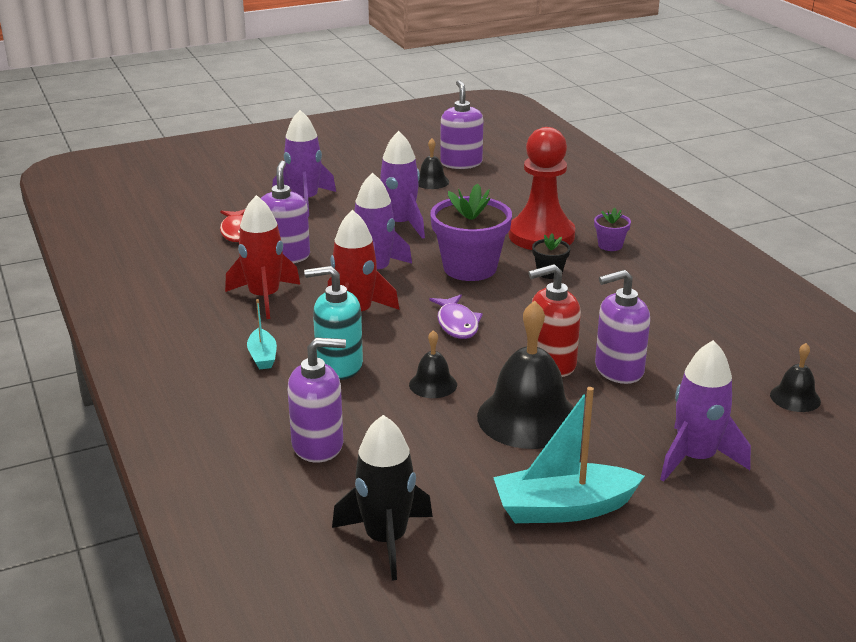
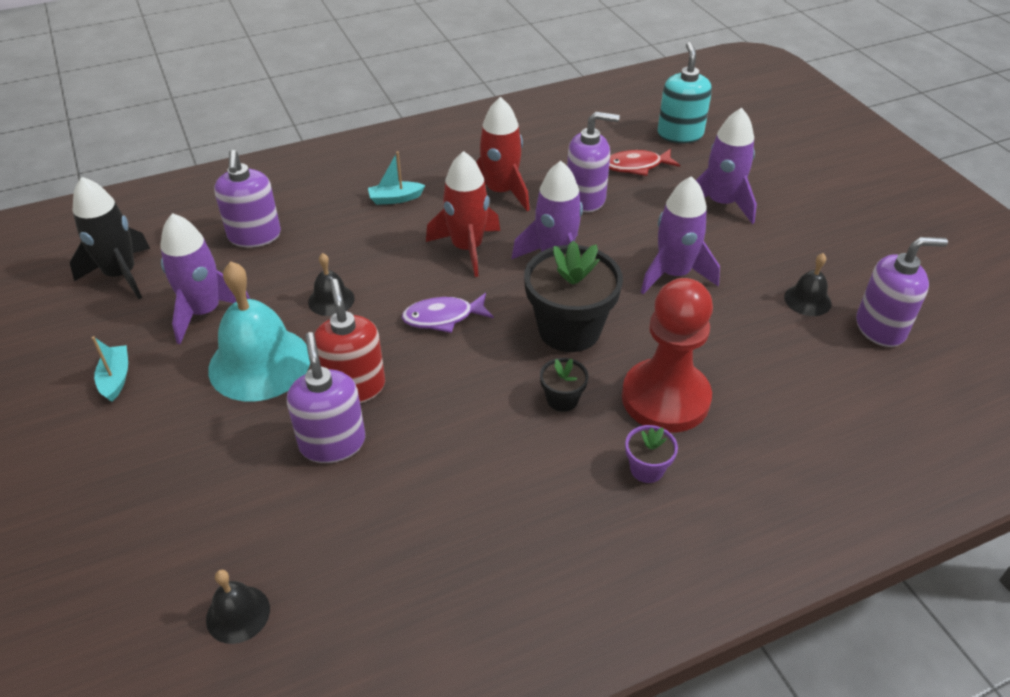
camera: 90 degrees right, 15 degrees up
turquoise soap dispenser [304,266,363,380] -> turquoise soap dispenser moved to [658,42,712,144]
purple flower pot [430,184,512,281] -> black flower pot [524,241,623,352]
black bell [477,301,574,449] -> turquoise bell [208,261,310,401]
turquoise boat [493,387,645,523] -> turquoise boat [91,336,128,402], size x0.52
purple rocket [660,340,751,482] -> purple rocket moved to [160,213,250,344]

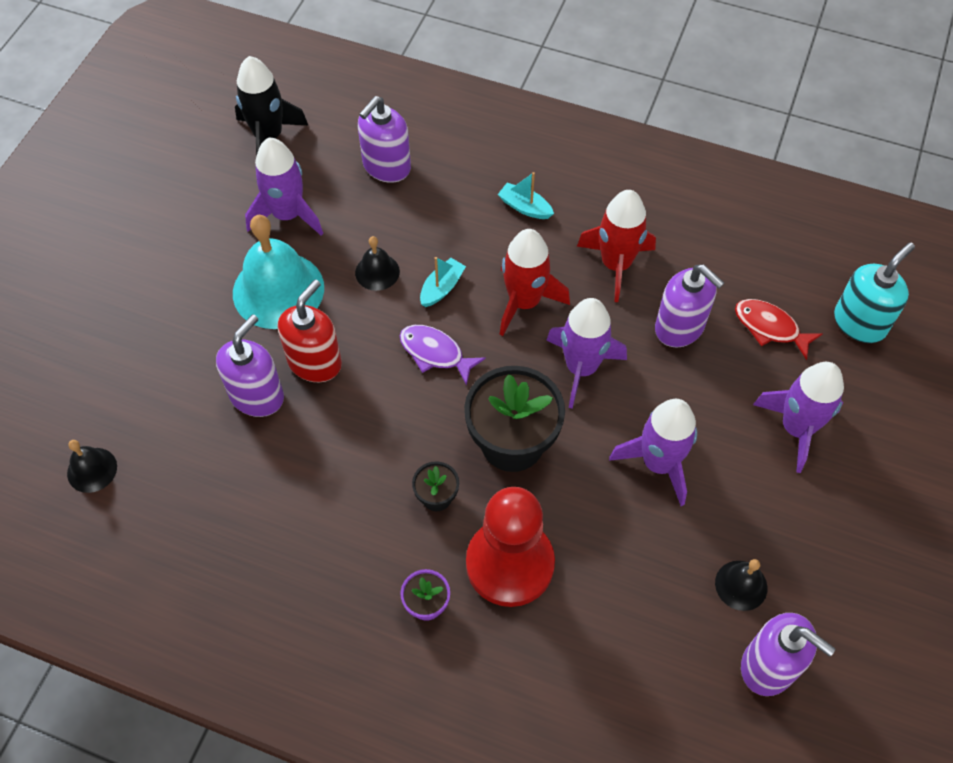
camera: 45 degrees right, 15 degrees up
turquoise boat [91,336,128,402] -> turquoise boat moved to [420,257,466,307]

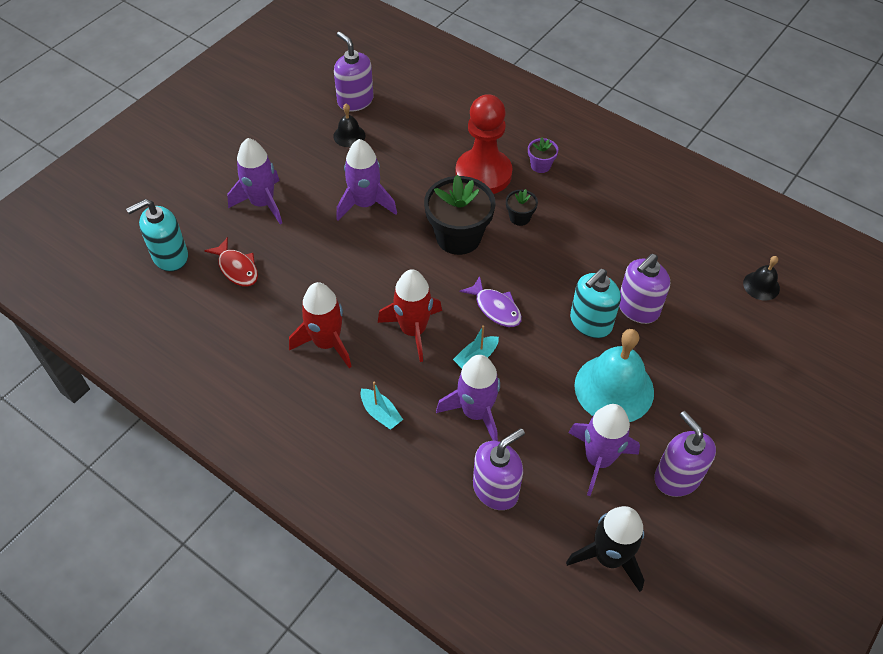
camera: 165 degrees left, 5 degrees down
red soap dispenser [278,280,342,382] -> turquoise soap dispenser [570,269,621,338]
black bell [355,236,400,291] -> none
purple rocket [546,298,627,409] -> purple rocket moved to [436,355,500,441]
purple soap dispenser [655,264,724,348] -> purple soap dispenser moved to [654,411,716,497]

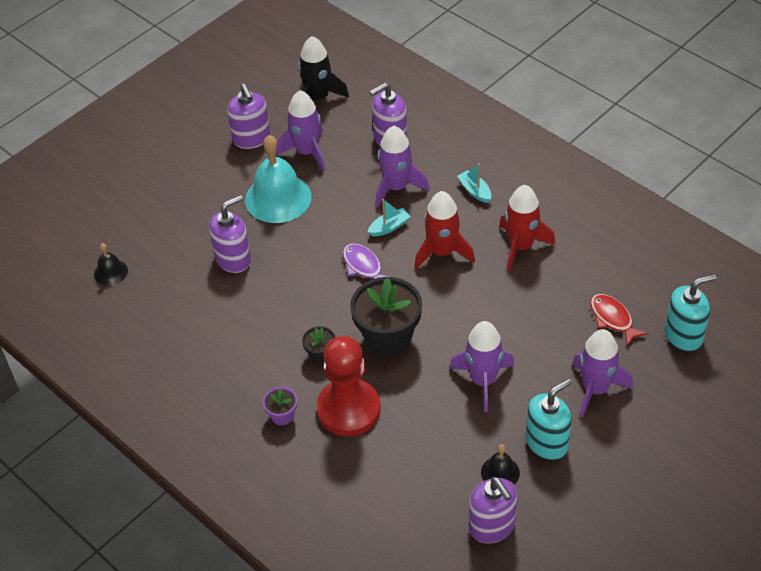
camera: 170 degrees left, 5 degrees down
turquoise soap dispenser [570,269,621,338] -> turquoise soap dispenser moved to [526,378,572,460]

